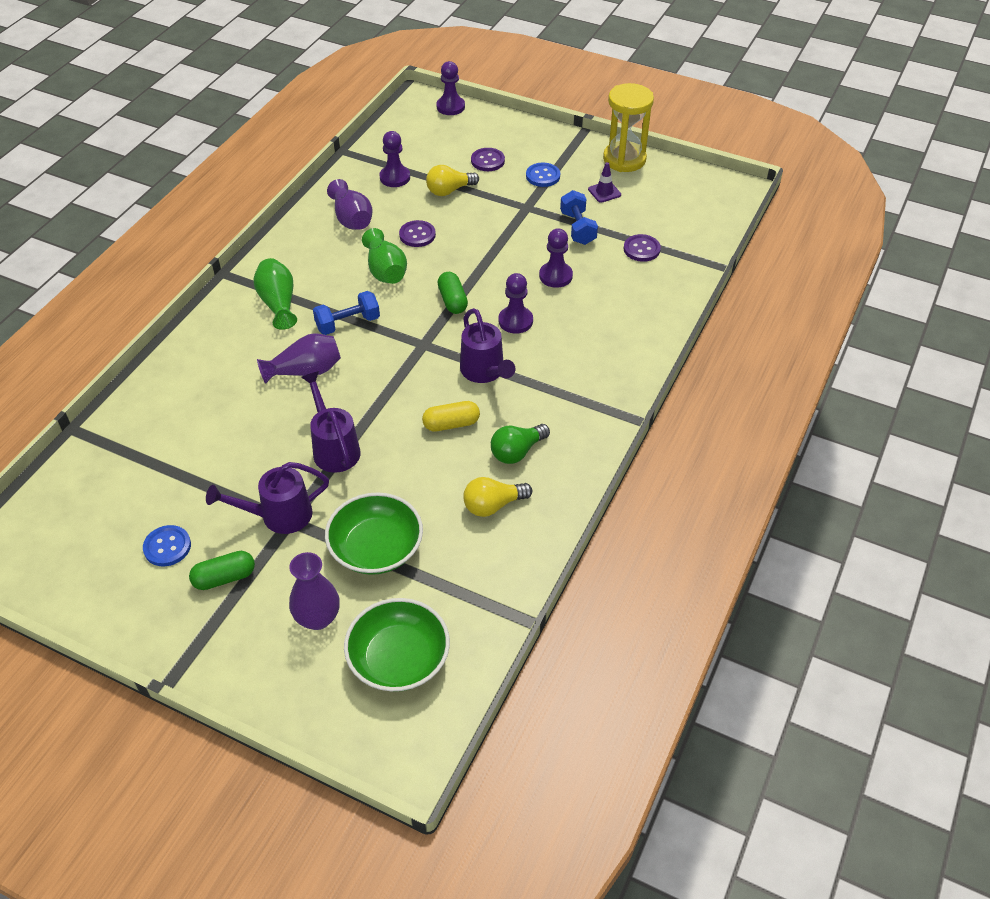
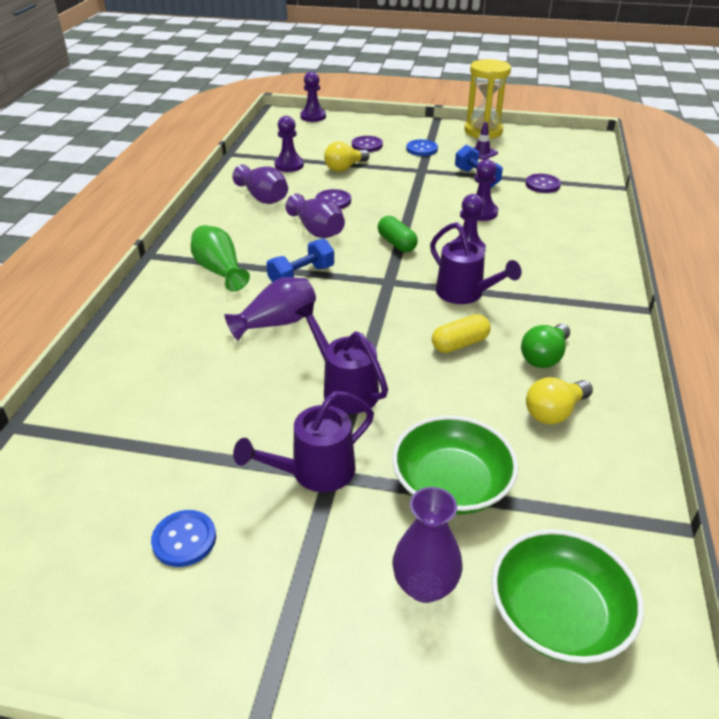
camera: 15 degrees left, 10 degrees down
green capsule [189,551,255,590] -> none
green vase [362,228,407,284] -> purple vase [285,193,345,238]

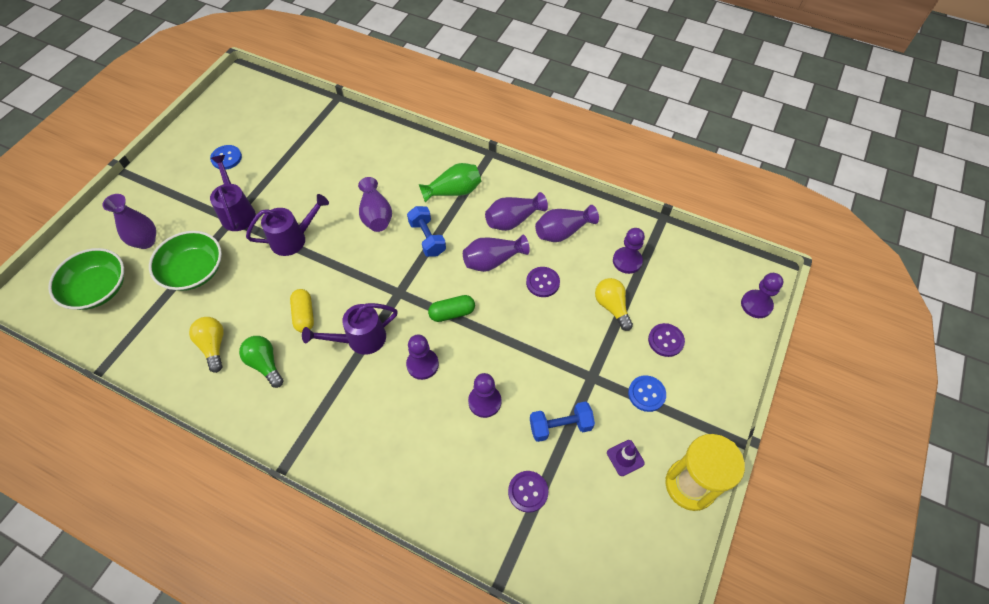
camera: 105 degrees right, 20 degrees up
none -> purple vase [485,192,548,231]

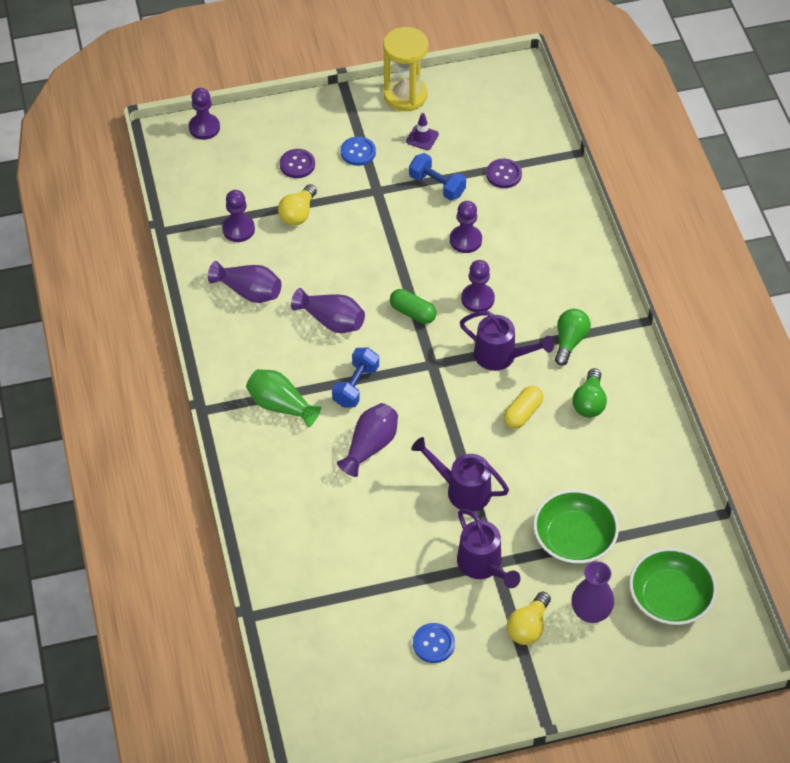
camera: 130 degrees left, 5 degrees down
yellow light bulb [189,317,224,373] -> yellow light bulb moved to [507,592,551,645]
purple watering can [210,155,256,231] -> purple watering can turned 60 degrees counterclockwise [457,509,520,588]
purple vase [485,192,548,231] -> none
purple button [526,267,560,297] -> none
none -> green light bulb [555,309,591,366]

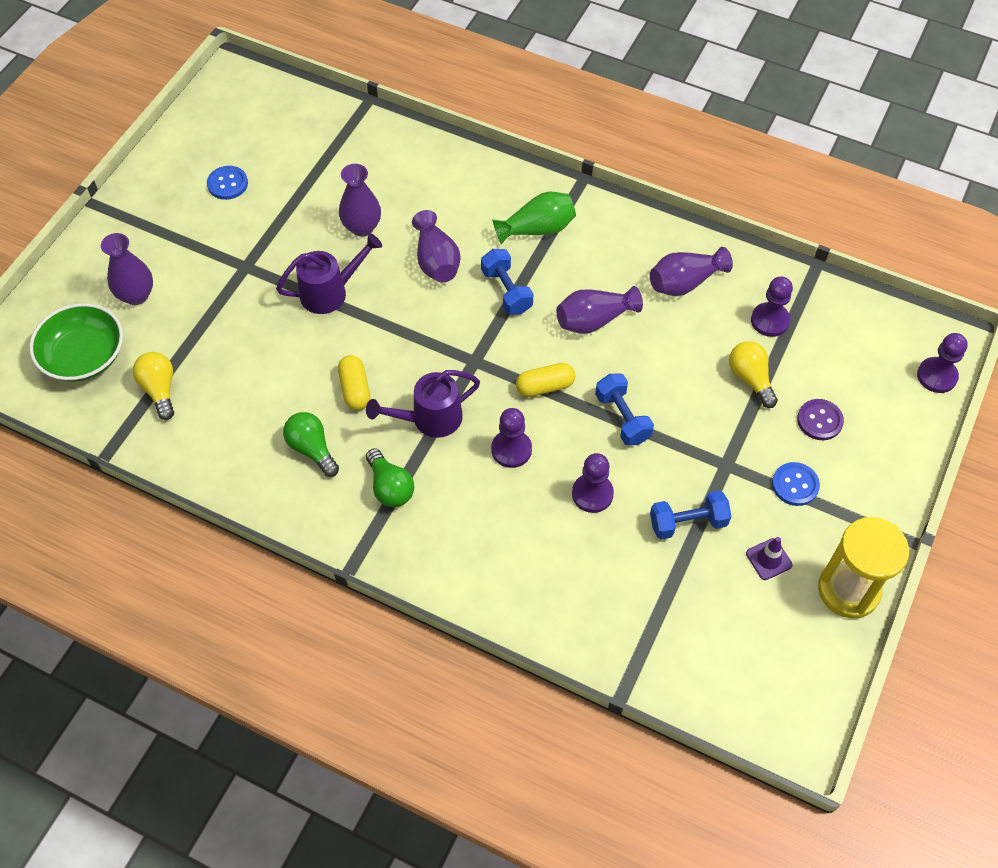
camera: 130 degrees right, 5 degrees up
green capsule [390,289,436,324] -> yellow capsule [516,363,575,397]
purple watering can [457,509,520,588] -> none
purple button [486,159,522,188] -> none
yellow light bulb [507,592,551,645] -> yellow light bulb moved to [133,352,174,420]
green bowl [533,490,619,564] -> none
none -> purple vase [339,164,381,236]
none -> blue dumbbell [595,373,654,446]

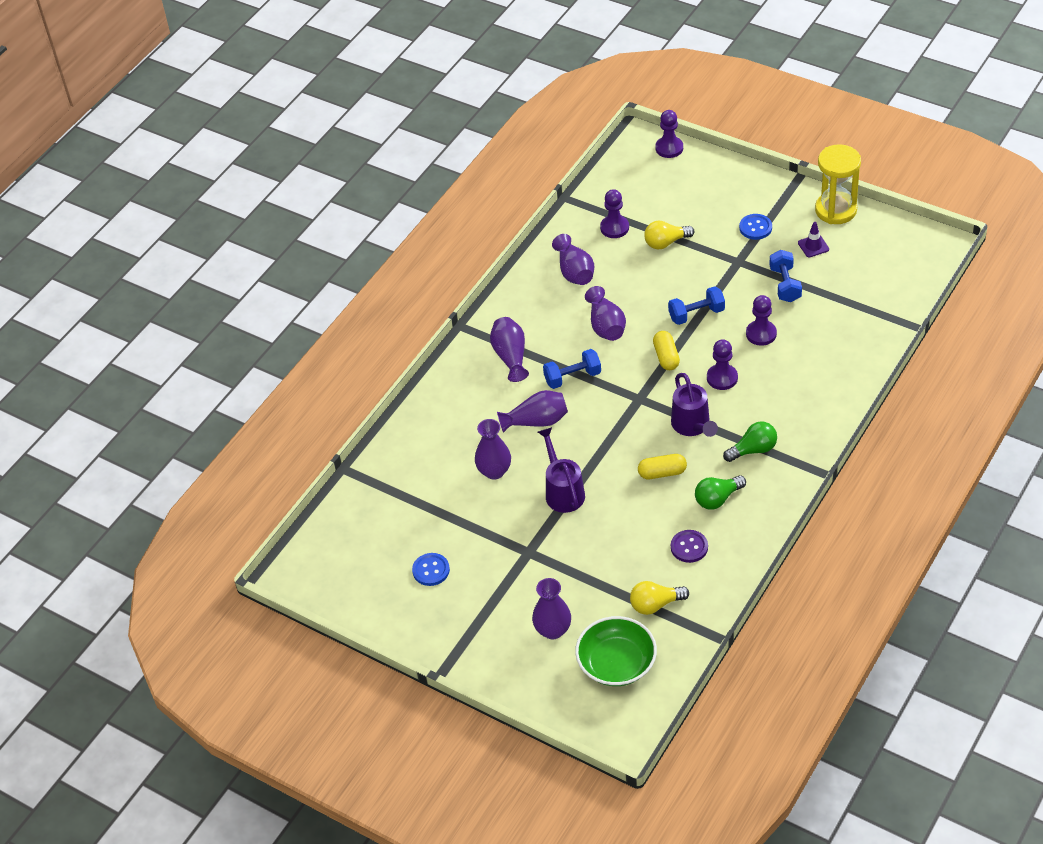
camera: 80 degrees left, 10 degrees down
green vase [493,191,576,244] -> purple vase [490,317,529,382]
purple button [797,399,844,440] -> purple button moved to [671,530,708,563]

